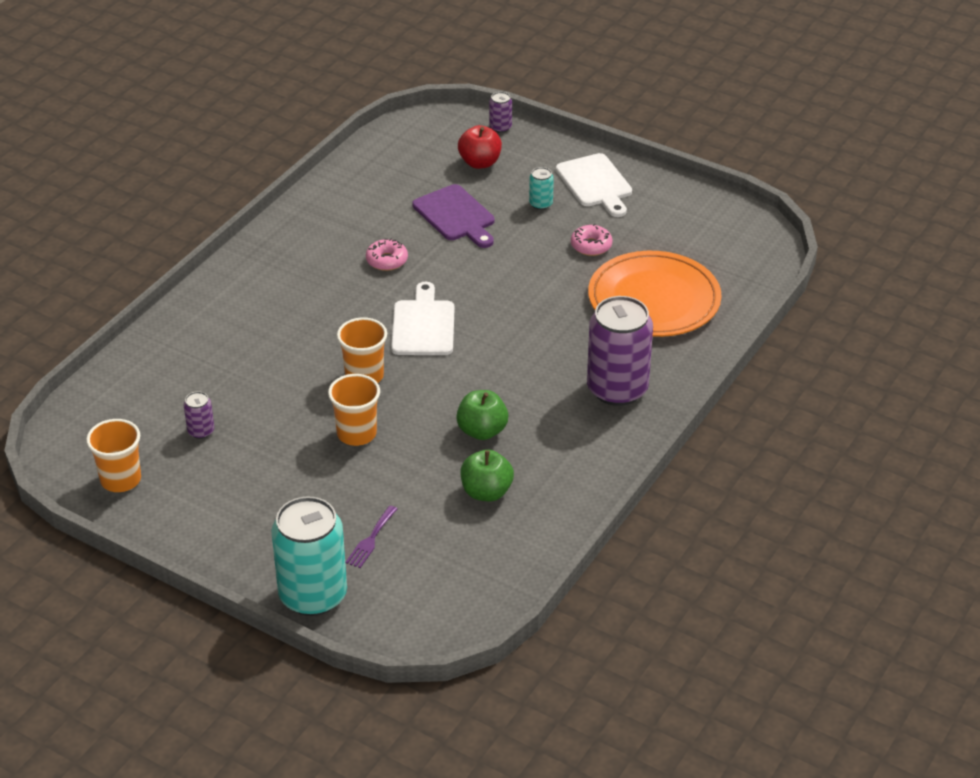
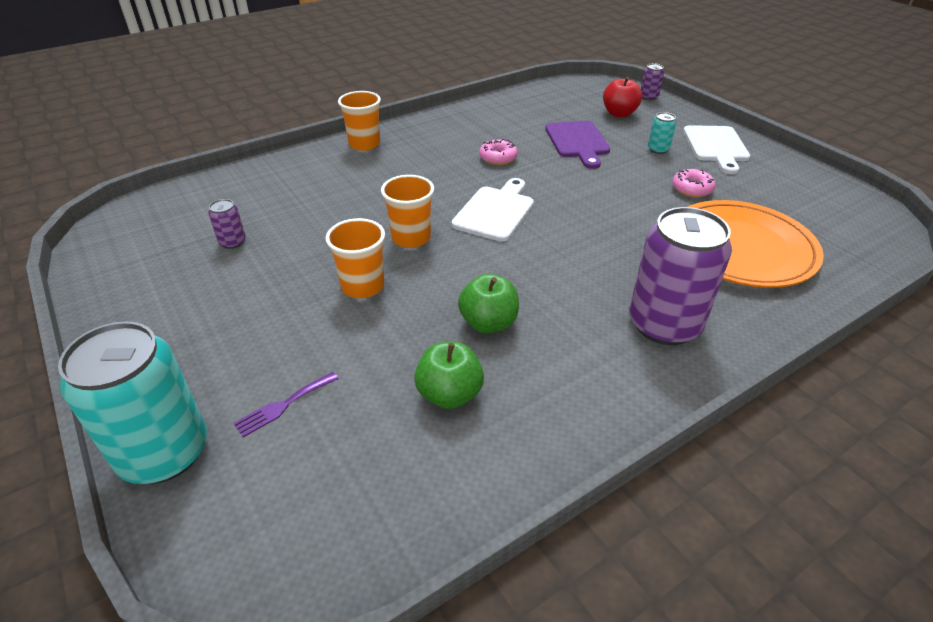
camera: 25 degrees right, 0 degrees up
orange cup [86,419,141,492] -> orange cup moved to [338,91,381,151]

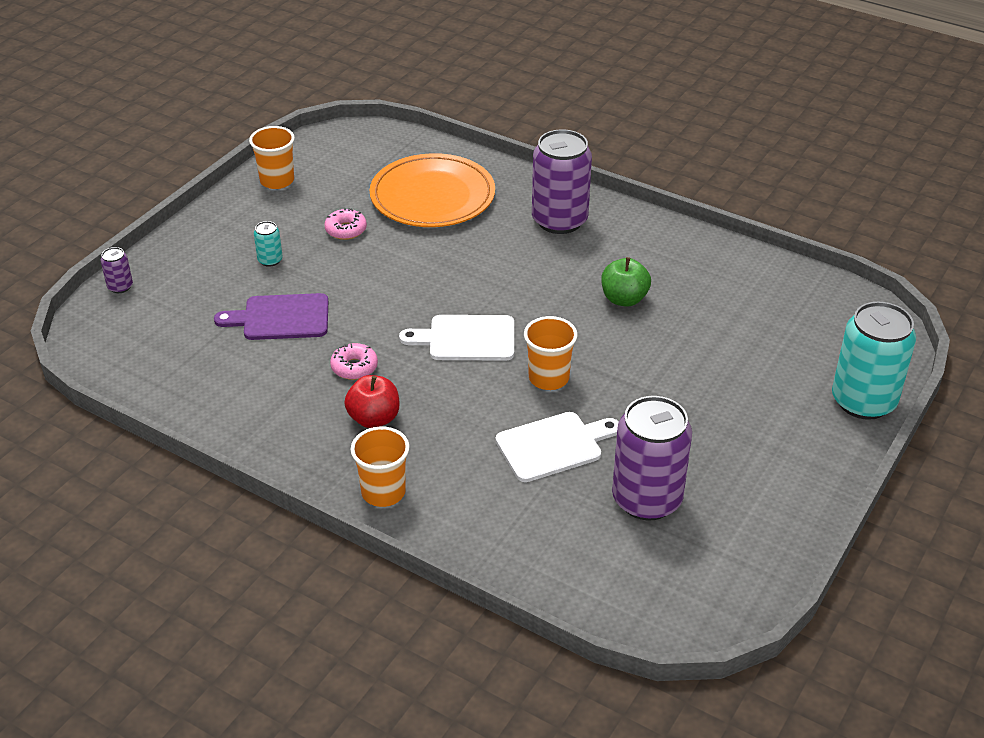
camera: 115 degrees left, 0 degrees up
purple can [208,199,246,249] -> purple can [612,396,692,520], size x2.33
purple fork [234,372,339,437] -> none
orange cup [326,218,385,298] -> orange cup moved to [249,126,295,189]
green apple [414,342,484,409] -> none
purple cutting board [545,121,610,169] -> purple cutting board turned 150 degrees counterclockwise [214,293,328,340]
red apple [603,77,642,118] -> red apple moved to [344,375,399,428]
white cutting board [683,125,750,174] -> white cutting board moved to [496,412,619,482]

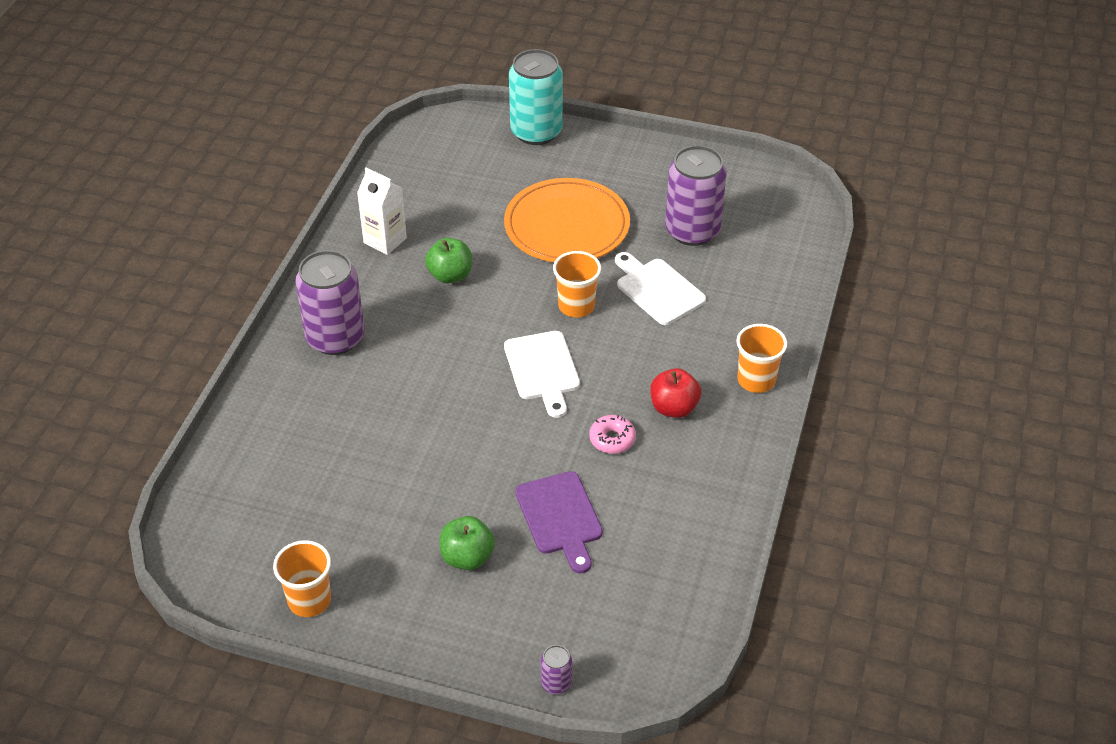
camera: 105 degrees left, 5 degrees up
turquoise can [254,221,283,267] -> green apple [440,516,495,570]
pink donut [324,208,367,240] -> none
orange plate [370,153,495,227] -> orange plate moved to [504,178,630,262]
none -> white carton [357,167,407,255]

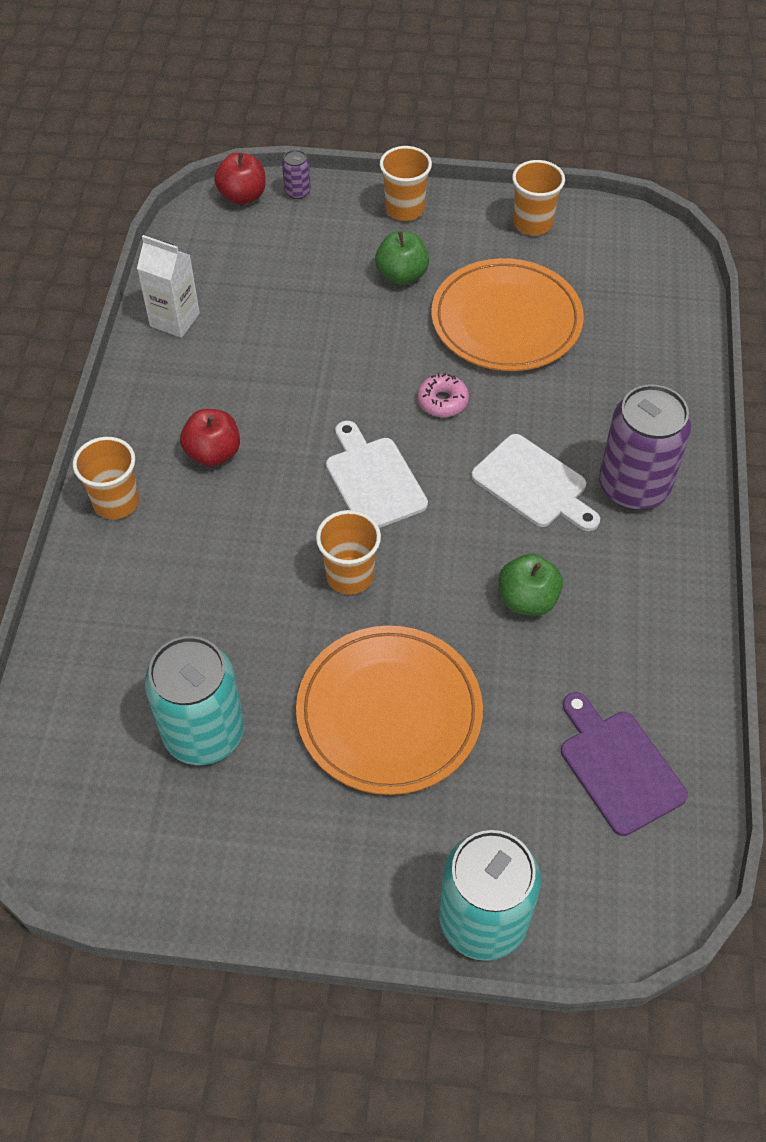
camera: 170 degrees right, 10 degrees up
white carton [357,167,407,255] -> white carton moved to [137,235,200,338]
purple cutting board [515,471,603,574] -> purple cutting board moved to [561,692,688,836]
pink donut [589,415,636,454] -> pink donut moved to [417,373,469,417]
white cutting board [615,252,706,325] -> white cutting board moved to [471,434,600,531]
purple can [665,145,727,246] -> turquoise can [145,636,244,765]
none -> red apple [214,153,266,205]
none -> orange cup [380,146,432,221]
none -> orange plate [431,258,584,371]

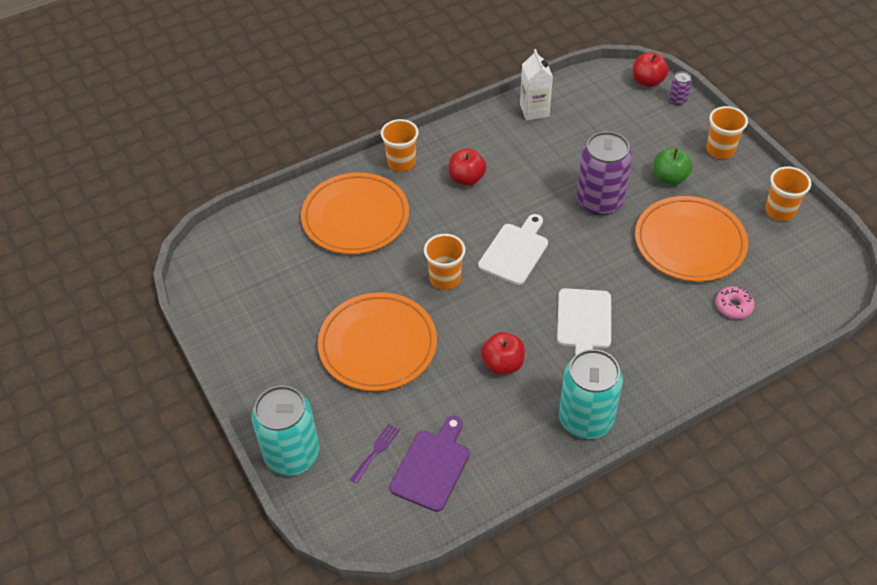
camera: 55 degrees right, 5 degrees down
turquoise can [145,636,244,765] -> turquoise can moved to [559,349,623,439]
pink donut [417,373,469,417] -> pink donut moved to [716,286,755,319]
green apple [498,554,563,616] -> red apple [481,332,525,375]
purple can [599,385,692,510] -> purple can moved to [577,131,632,215]
none -> orange plate [301,173,409,254]
none -> purple fork [350,423,400,484]

